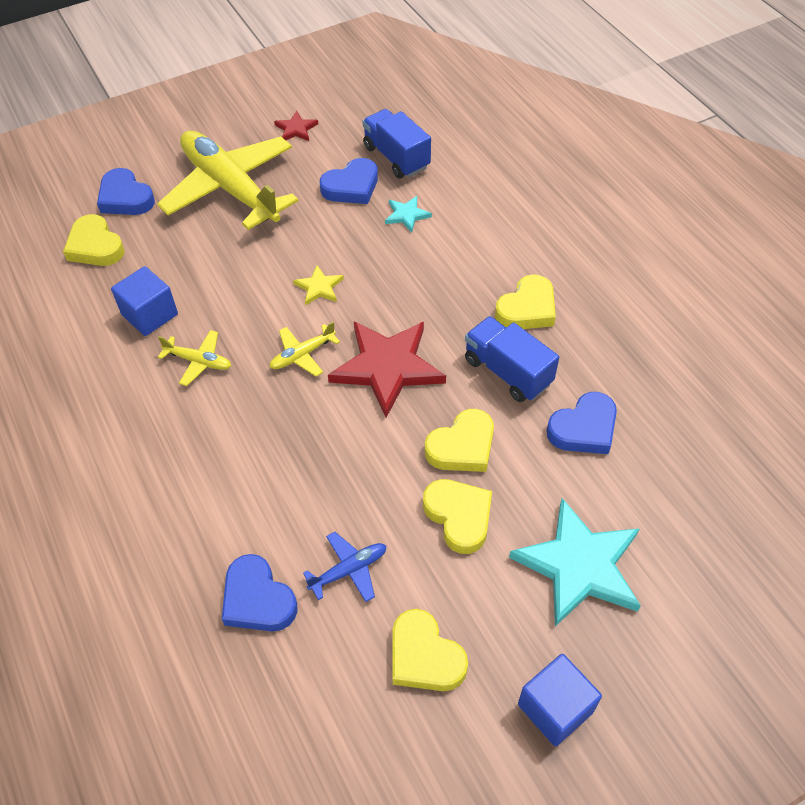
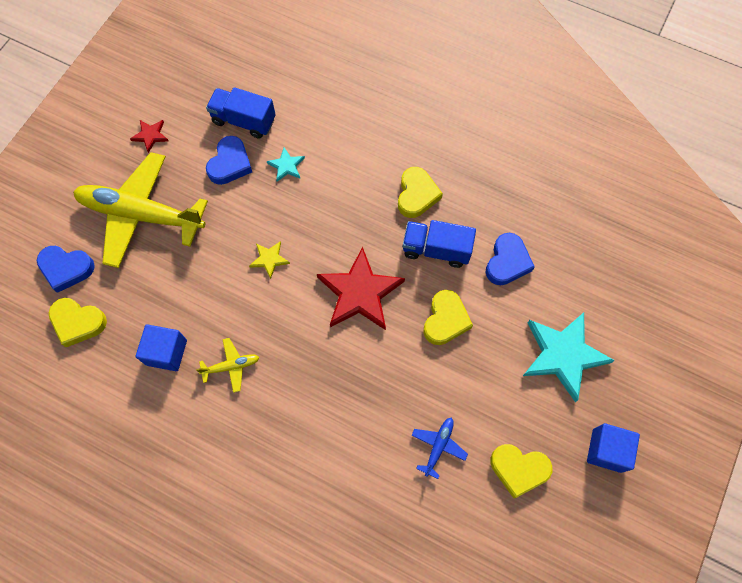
camera: 35 degrees left, 15 degrees up
blue heart [222,554,298,631] -> none
yellow plane [269,322,340,377] -> none
yellow heart [423,479,492,554] -> none

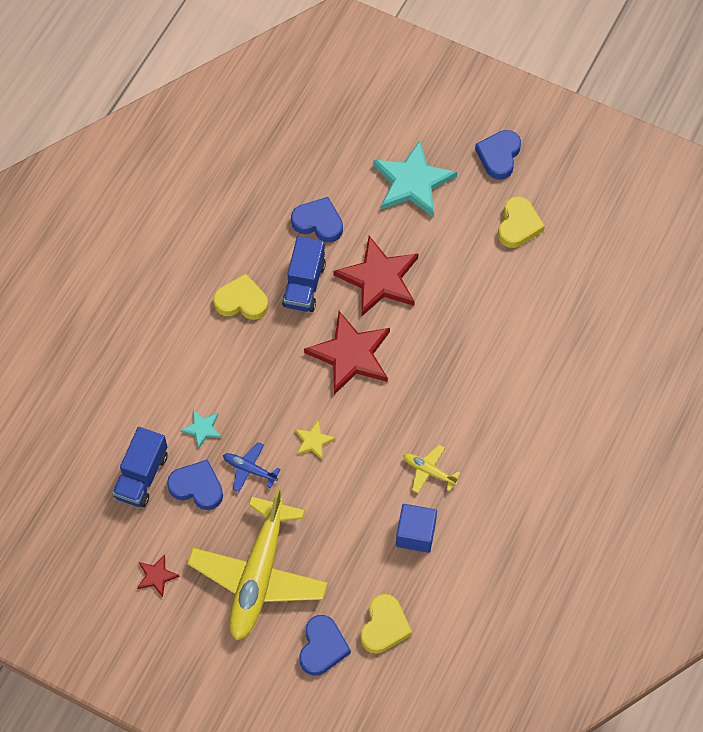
camera: 90 degrees left, 5 degrees down
yellow plane [196,338,259,393] -> yellow plane turned 45 degrees counterclockwise [404,445,460,493]
blue plane [411,417,468,479] -> blue plane moved to [223,442,280,492]
yellow heart [423,290,473,345] -> red star [334,236,419,317]
blue cube [587,423,640,473] -> blue heart [475,130,521,180]

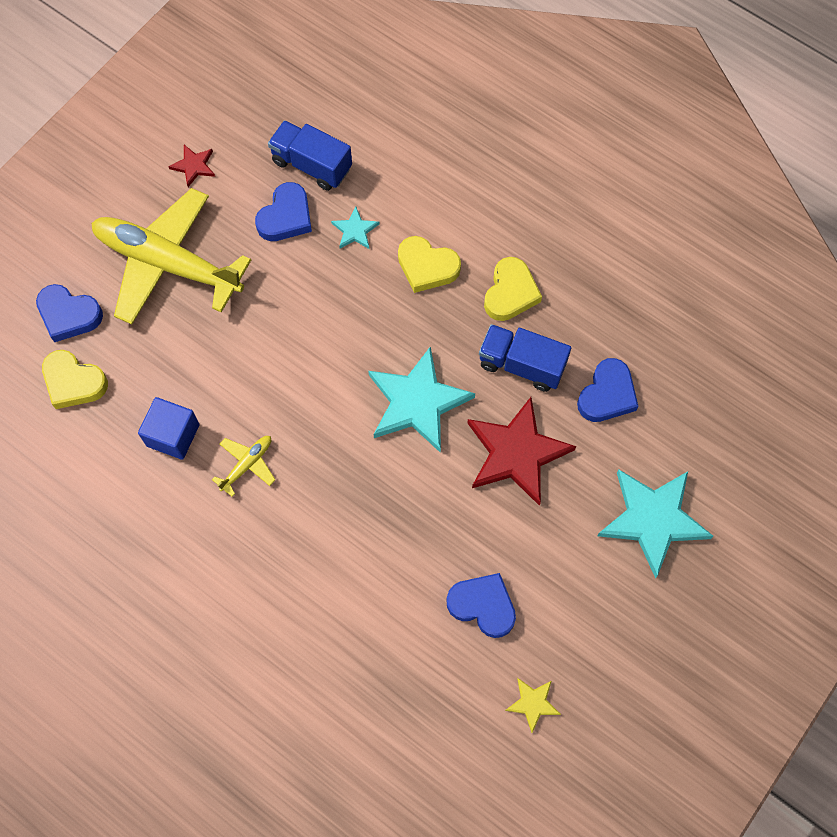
camera: 100 degrees right, 5 degrees up
blue plane [223,442,280,492] -> none
yellow star [295,420,336,459] -> yellow star moved to [505,678,561,733]
red star [304,311,390,395] -> turquoise star [368,346,475,453]
blue heart [475,130,521,180] -> blue heart moved to [446,573,516,638]
yellow heart [498,196,545,248] -> yellow heart moved to [398,236,461,293]

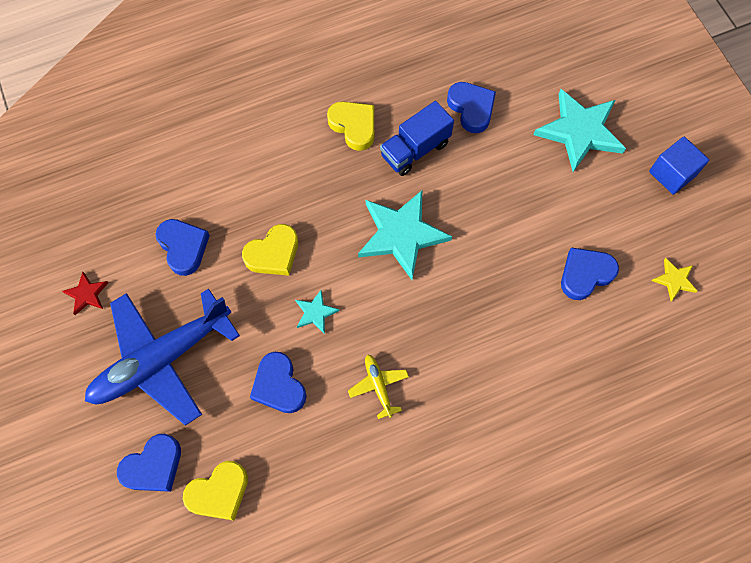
camera: 60 degrees left, 0 degrees up
yellow plane [91,188,251,325] -> blue plane [85,288,240,426]
blue cube [138,397,200,460] -> blue cube moved to [649,137,709,195]
blue truck [268,120,352,191] -> none
turquoise star [331,207,379,249] -> turquoise star moved to [295,290,339,334]
yellow heart [398,236,461,293] -> yellow heart moved to [242,224,298,276]
red star [468,397,576,506] -> none
none -> blue heart [250,352,307,413]

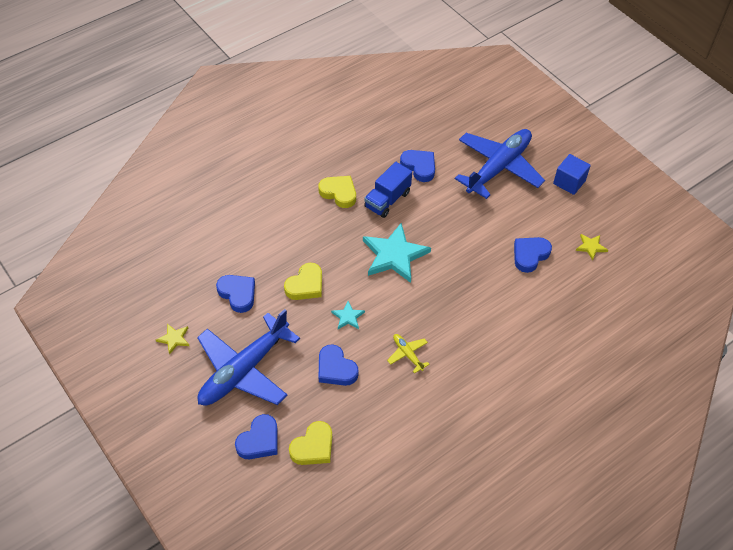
camera: 15 degrees left, 15 degrees down
red star [62,272,108,315] -> yellow star [156,324,189,355]
turquoise star [533,89,626,172] -> blue plane [455,129,545,199]

